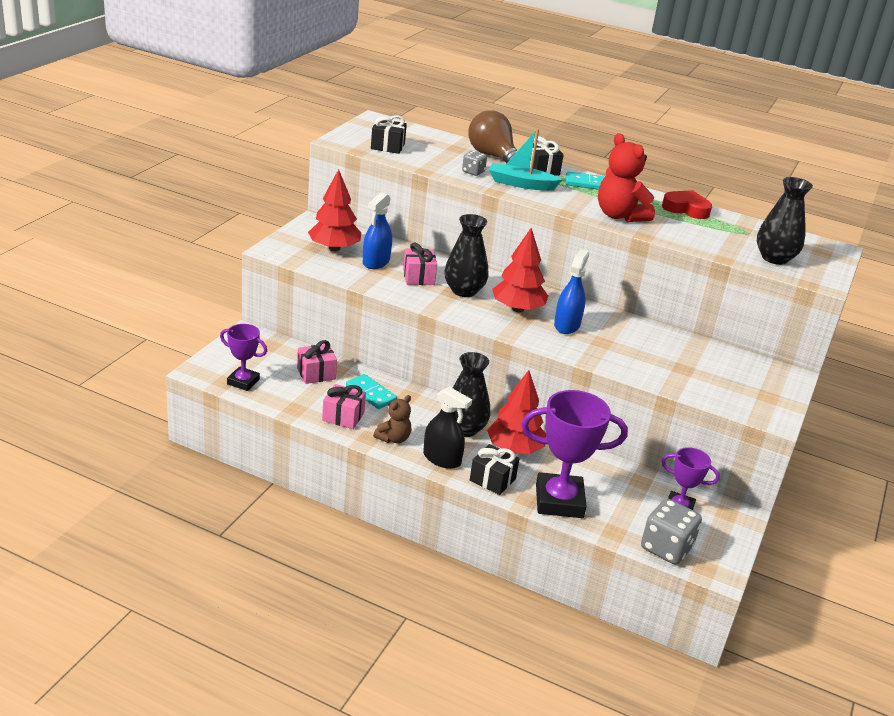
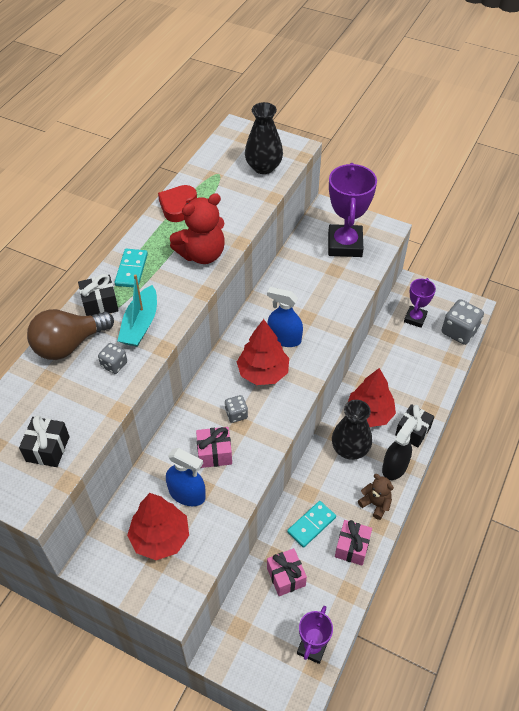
camera: 85 degrees left, 20 degrees up
black vase [445,214,488,297] -> grey dice [225,395,248,423]
purple trophy [521,390,628,518] -> purple trophy moved to [328,163,377,257]

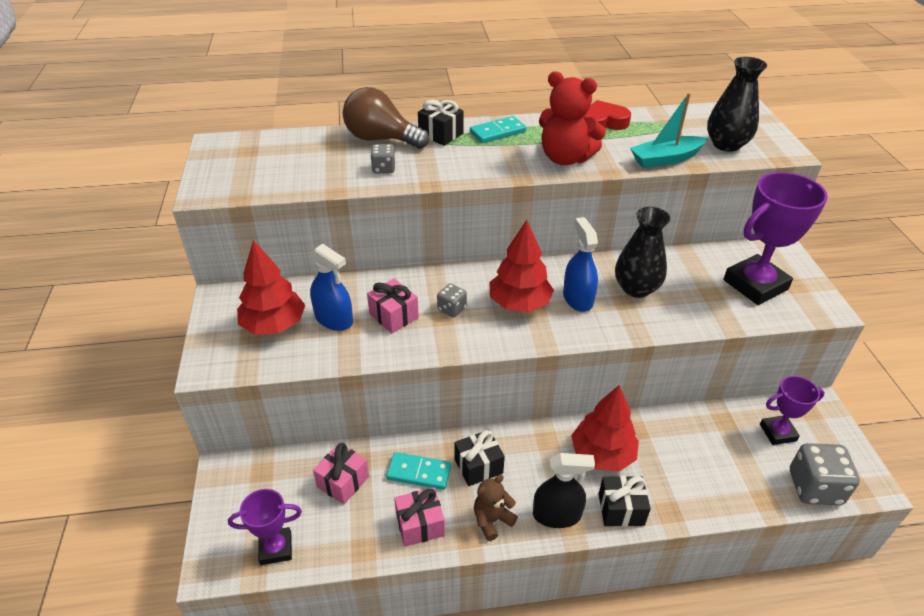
camera: 55 degrees right, 10 degrees down
black gift [19,415,70,467] -> black gift moved to [454,430,505,486]
turquoise boat [118,274,157,347] -> turquoise boat moved to [630,93,708,168]
blue spray bottle [166,448,206,506] -> blue spray bottle turned 45 degrees counterclockwise [310,244,353,331]
black vase [332,400,372,460] -> black vase moved to [615,207,670,298]
brown teddy bear [358,474,394,520] -> brown teddy bear turned 135 degrees counterclockwise [474,475,518,541]

